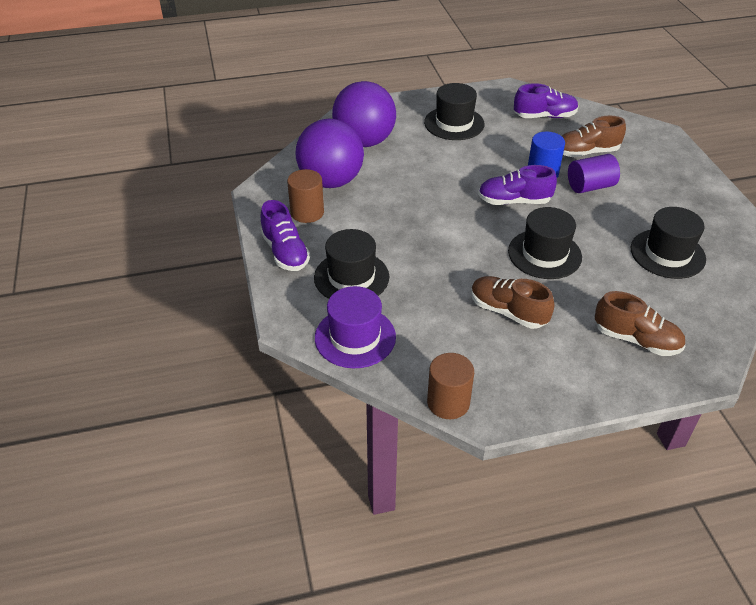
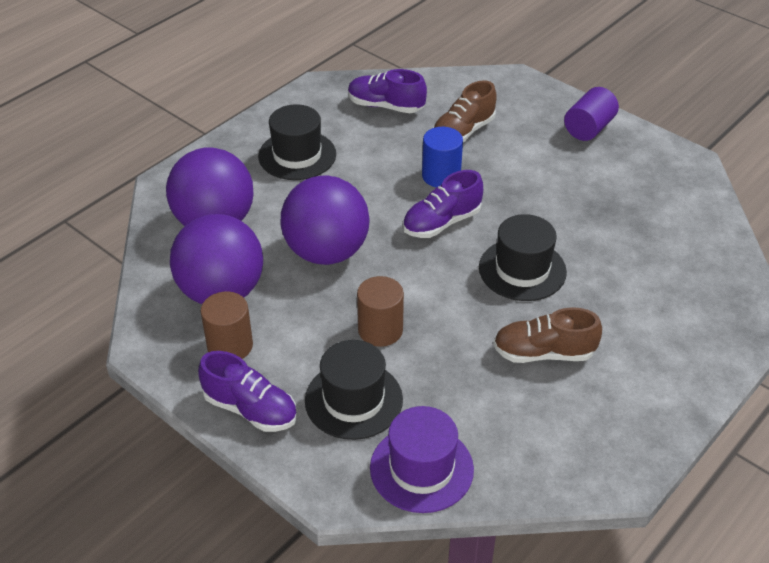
camera: 35 degrees left, 0 degrees up
brown cylinder [427,353,474,419] -> brown cylinder moved to [357,276,404,347]
purple shoe [514,83,578,118] -> purple shoe turned 120 degrees counterclockwise [348,69,427,113]
purple cylinder [568,154,620,193] -> purple cylinder moved to [564,87,619,141]
brown shoe [595,291,685,356] -> none
black hat [631,207,706,279] -> none
none -> purple ball [281,175,370,265]

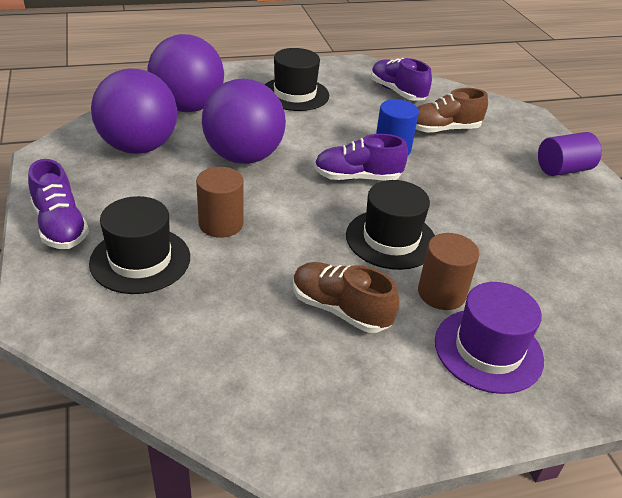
camera: 30 degrees right, 5 degrees down
brown cylinder [201,292,253,359] -> brown cylinder moved to [418,233,479,310]
purple hat [370,406,474,513] -> purple hat moved to [435,282,544,394]

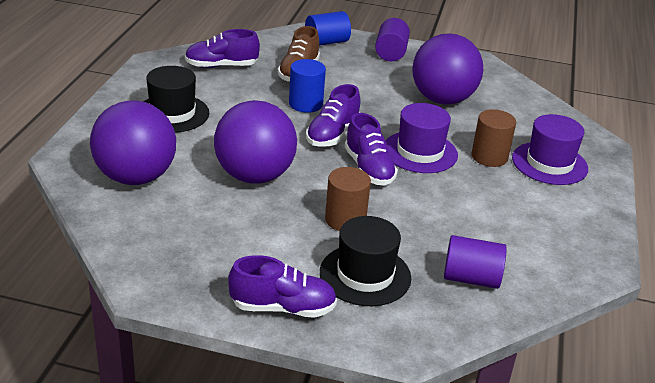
camera: 60 degrees left, 5 degrees down
purple ball [91,69,177,154] -> purple ball moved to [412,33,483,105]
brown shoe [293,262,400,333] -> none
black hat [346,180,435,270] -> purple hat [385,103,458,173]
none -> blue cylinder [305,11,351,46]
none -> purple shoe [345,113,398,186]
none -> purple cylinder [444,235,507,289]

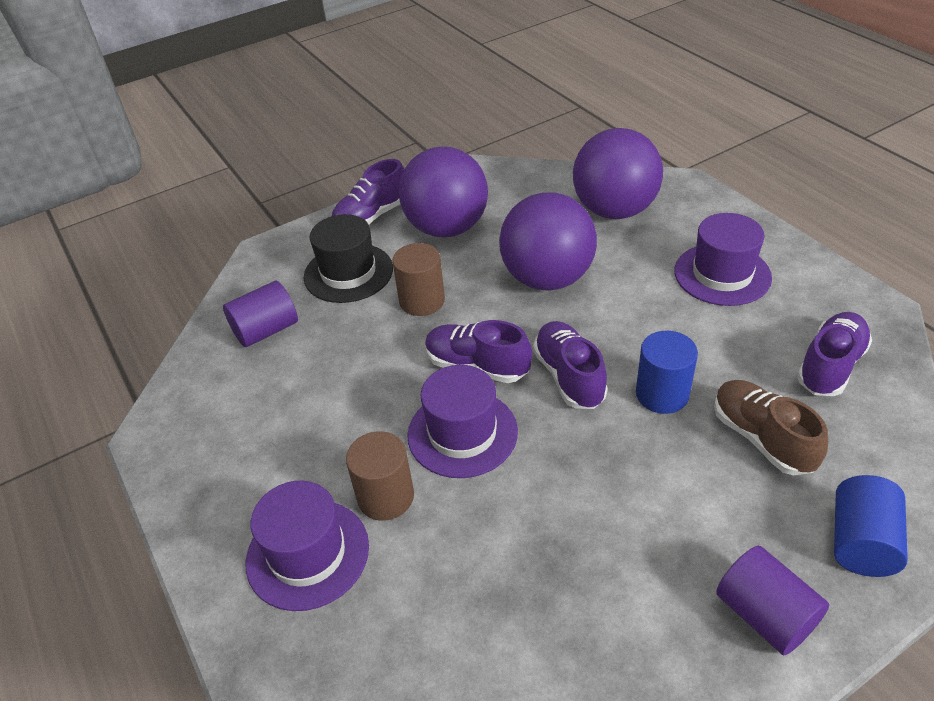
camera: 140 degrees right, 10 degrees up
black hat [143,66,209,133] -> purple hat [674,213,772,306]
purple ball [412,33,483,105] -> purple ball moved to [399,146,488,238]

